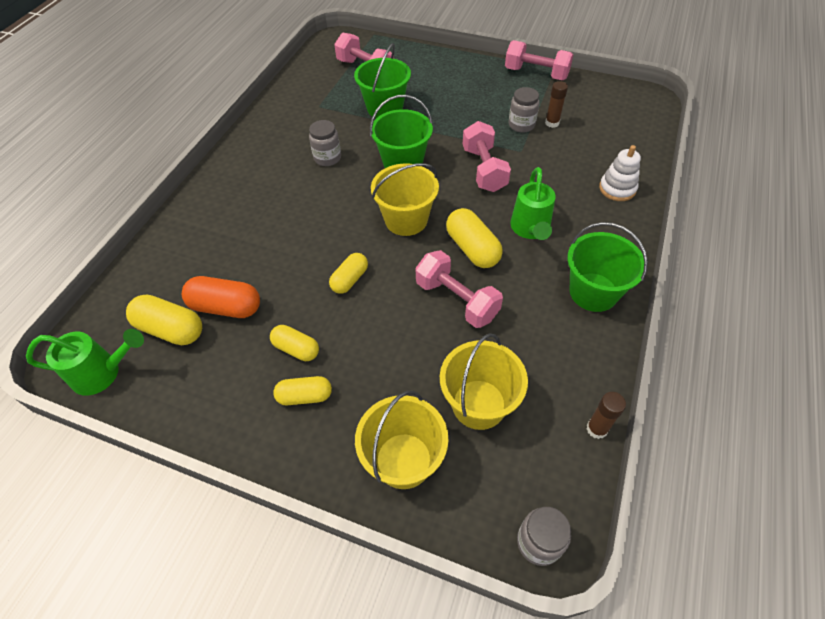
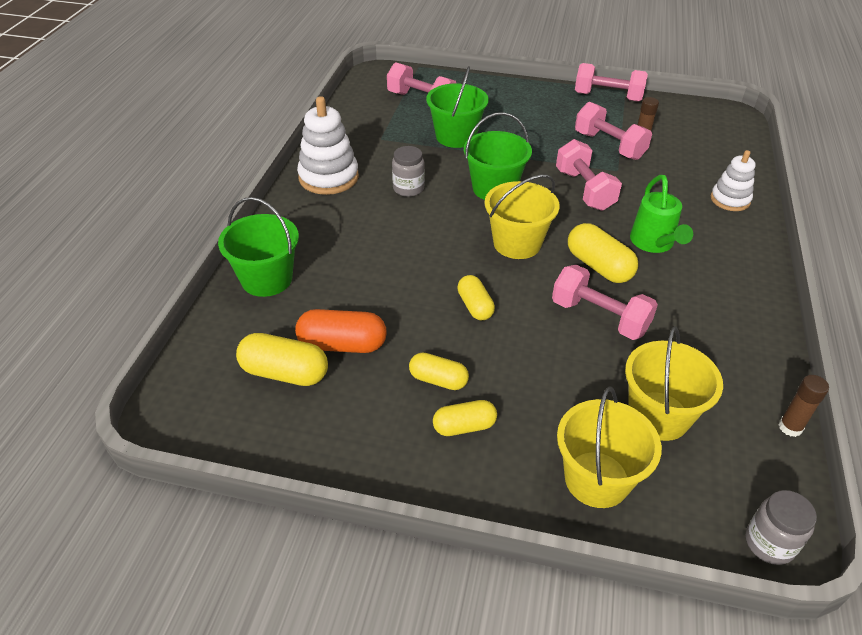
camera: 10 degrees left, 10 degrees down
green watering can [26,329,144,396] -> none
yellow capsule [329,253,368,294] -> yellow capsule turned 45 degrees counterclockwise [457,275,495,320]
grey jar [509,87,539,133] -> pink dumbbell [575,102,652,160]
green bucket [567,222,648,312] -> green bucket moved to [218,197,299,297]
none -> white stacking toy [297,96,359,195]

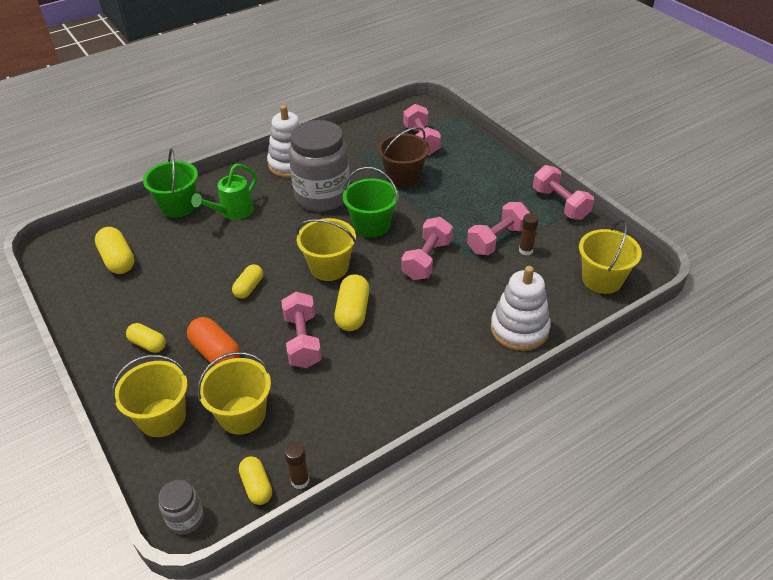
camera: 45 degrees right, 0 degrees up
orange capsule [295,309,387,353] -> orange capsule moved to [187,317,241,366]
grey jar [392,146,425,197] -> grey jar [289,120,350,212], size x2.26
yellow capsule [409,353,469,390] -> yellow capsule moved to [239,456,272,505]
green bucket [426,66,489,148] -> brown bucket [378,127,430,188]
pink dumbbell [575,102,652,160] -> pink dumbbell turned 45 degrees clockwise [467,202,530,255]
green watering can [630,175,693,253] -> green watering can moved to [191,164,257,220]
white stacking toy [711,150,756,211] -> white stacking toy [491,266,551,351], size x1.59
none -> yellow bucket [579,220,642,294]

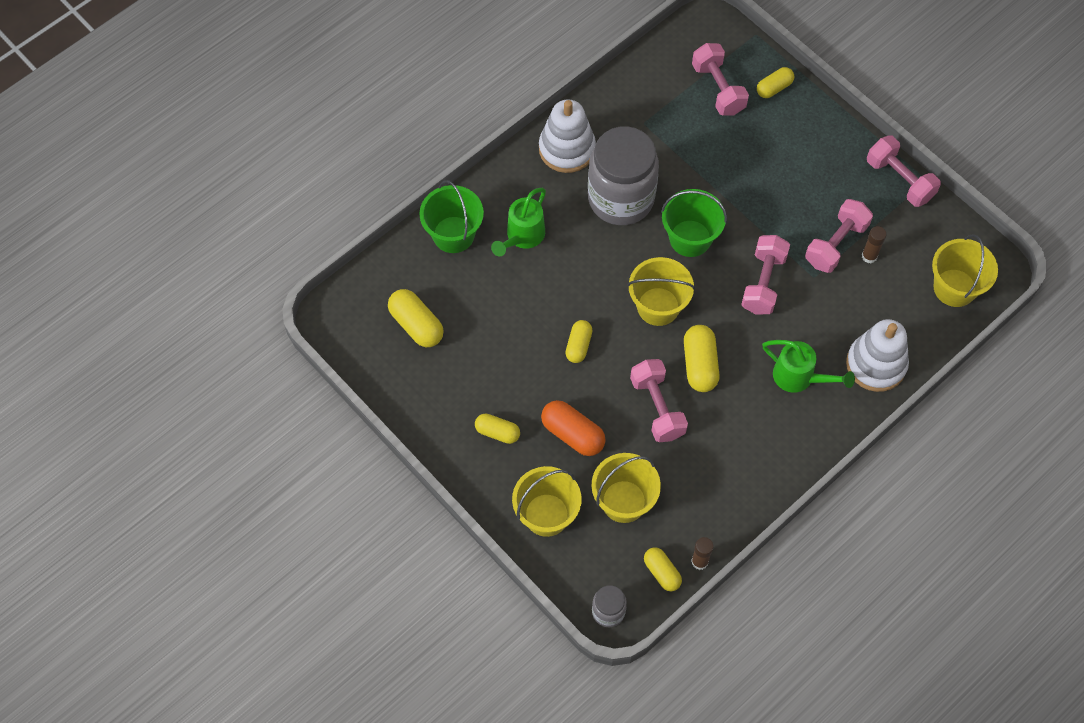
camera: 10 degrees left, 20 degrees up
brown bucket [378,127,430,188] -> none
none -> yellow capsule [757,67,794,98]
none -> green watering can [762,340,855,393]

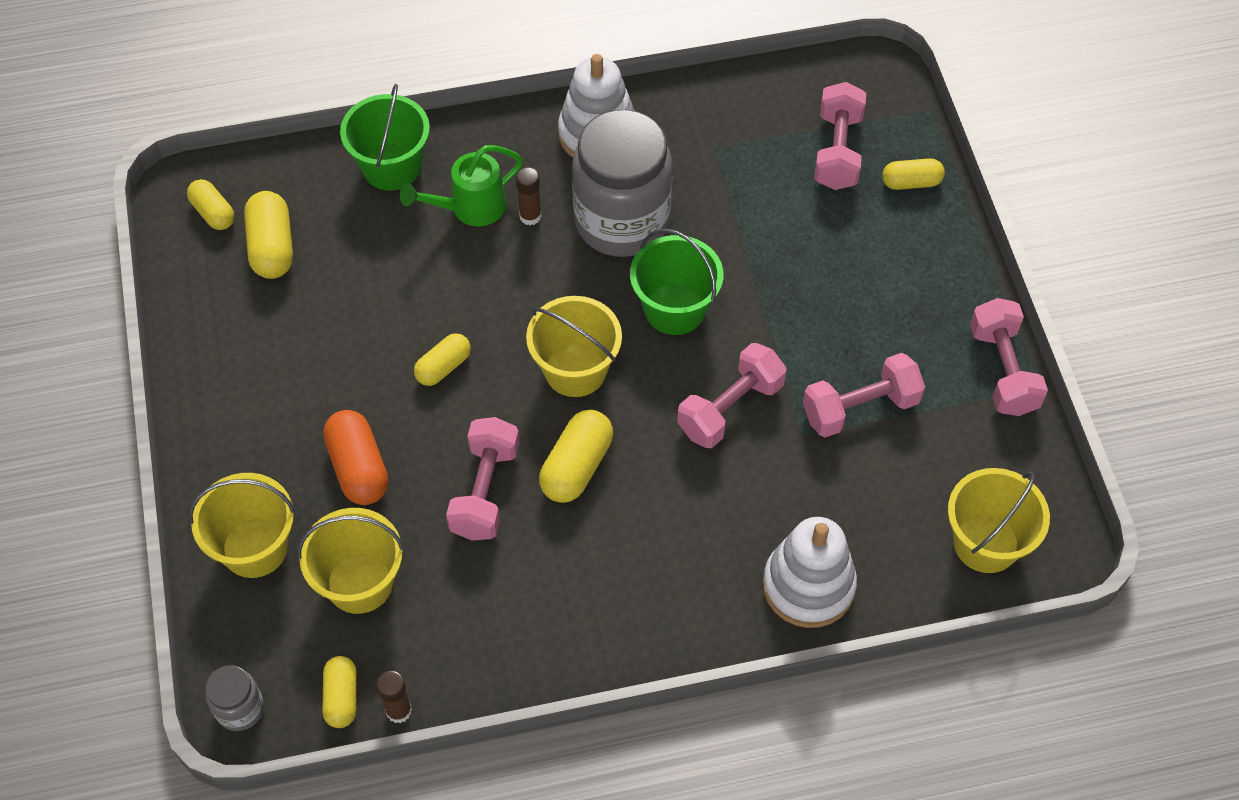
camera: 30 degrees right, 5 degrees down
yellow capsule [475,414,520,444] -> yellow capsule moved to [187,179,235,230]
green watering can [762,340,855,393] -> none
brown glue stick [862,226,887,263] -> brown glue stick moved to [516,167,542,225]

